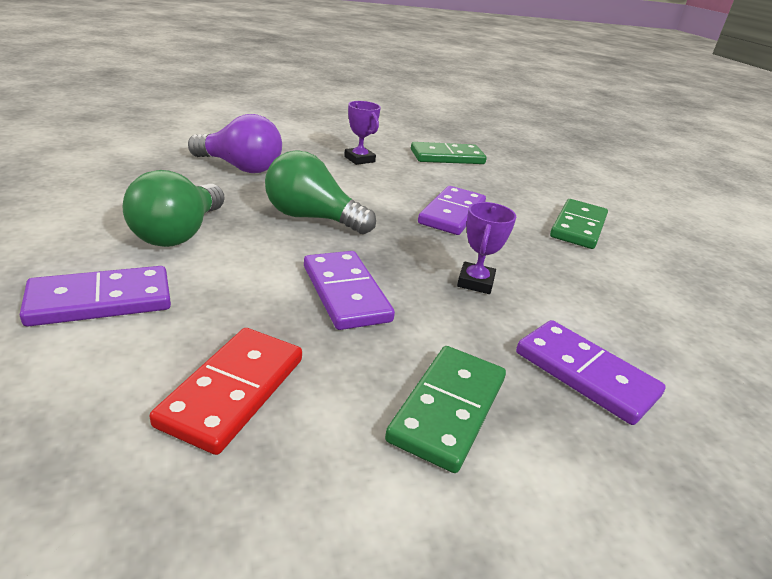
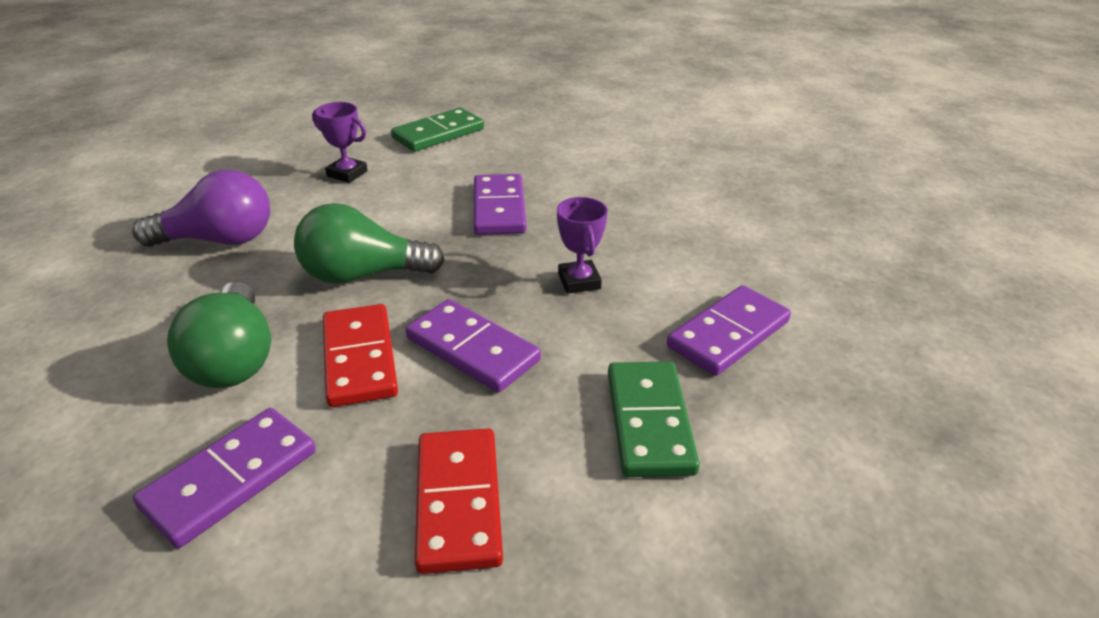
camera: 25 degrees left, 5 degrees up
purple domino [516,320,666,425] -> purple domino turned 60 degrees counterclockwise [667,285,791,376]
green domino [550,199,608,249] -> none
none -> red domino [323,304,398,407]

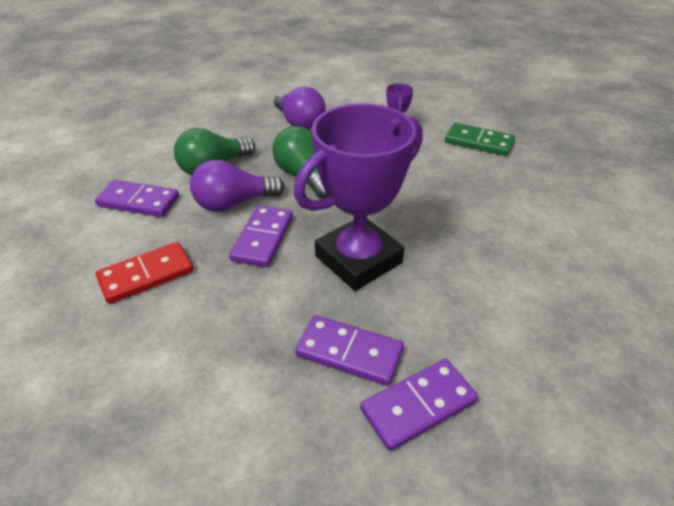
camera: 65 degrees right, 5 degrees up
red domino [323,304,398,407] -> purple light bulb [190,160,285,212]
purple domino [474,174,527,235] -> purple domino moved to [360,359,478,451]
purple trophy [557,197,608,294] -> purple trophy [294,103,423,291], size x2.45
green domino [608,362,700,477] -> none

